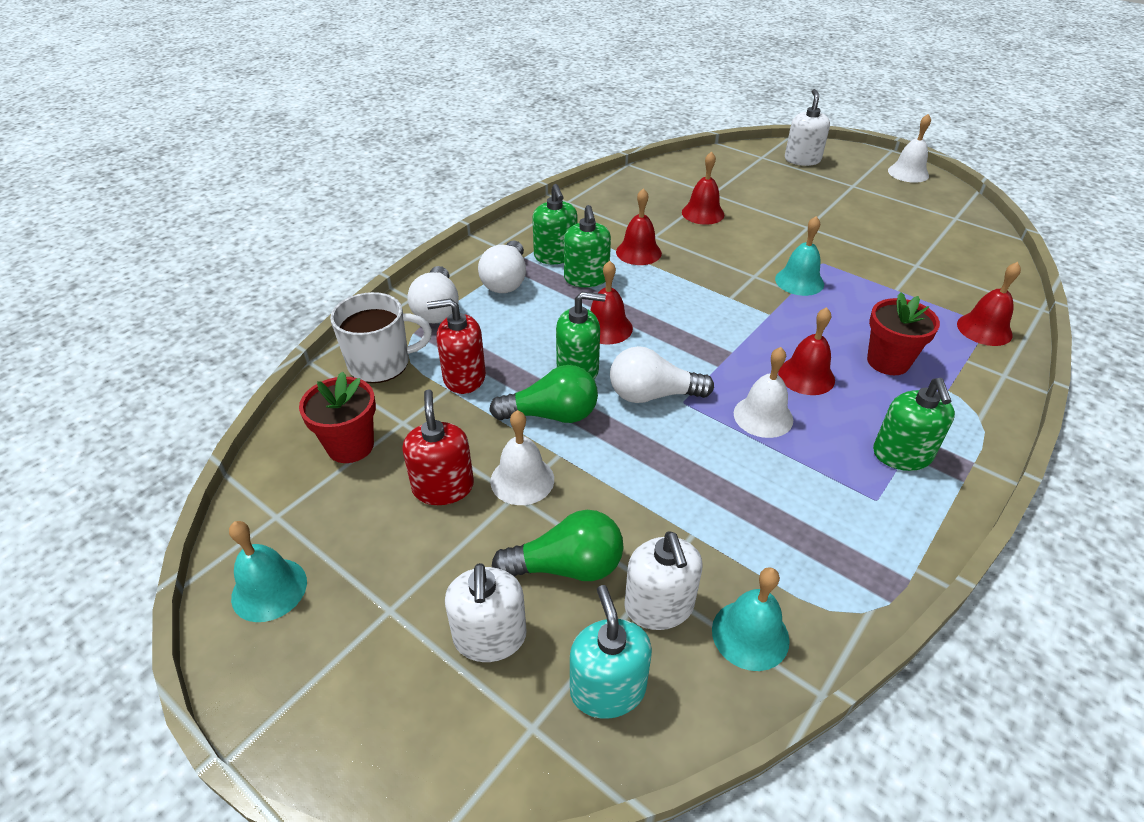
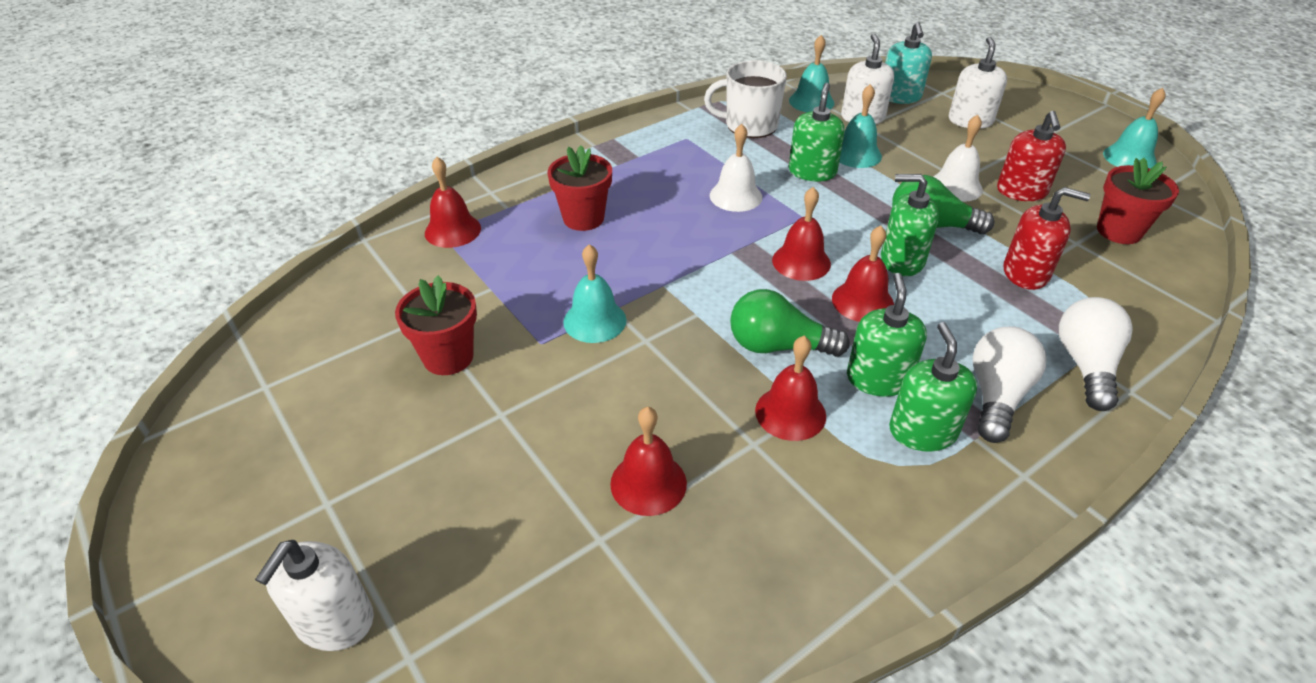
camera: 165 degrees left, 0 degrees up
white mug [330,292,432,383] -> white mug moved to [704,60,787,138]
green light bulb [492,510,624,581] -> green light bulb moved to [730,289,850,357]
white light bulb [610,346,714,403] -> none
red bell [778,307,835,395] -> red bell moved to [772,187,831,281]
green soap dispenser [873,378,955,471] -> green soap dispenser moved to [789,83,845,181]
white bell [888,114,931,183] -> none
none -> red flower pot [395,276,477,375]
none -> turquoise bell [839,84,882,168]

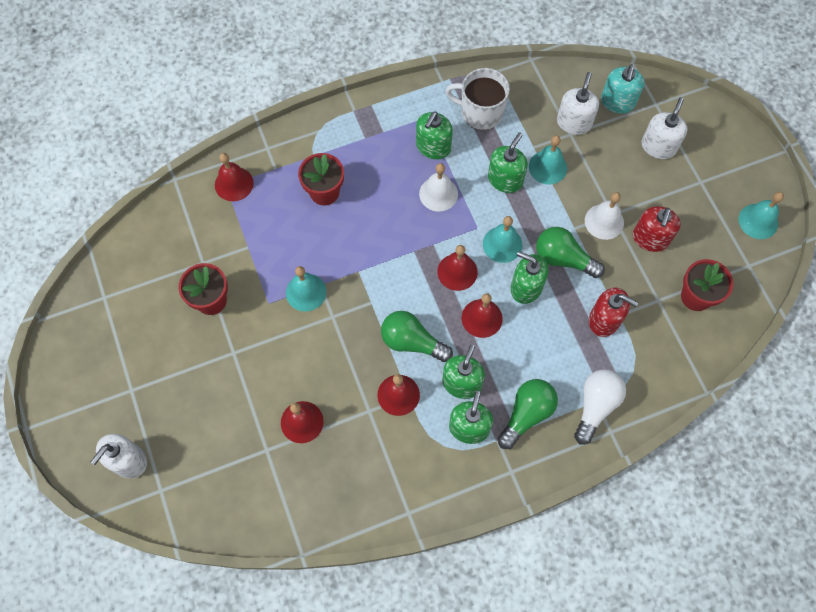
camera: 15 degrees right, 25 degrees up
turquoise bell [789,35,834,112] -> turquoise bell moved to [483,216,522,263]
white light bulb [973,326,1047,443] -> green light bulb [497,379,558,449]
none -> green soap dispenser [416,111,453,160]

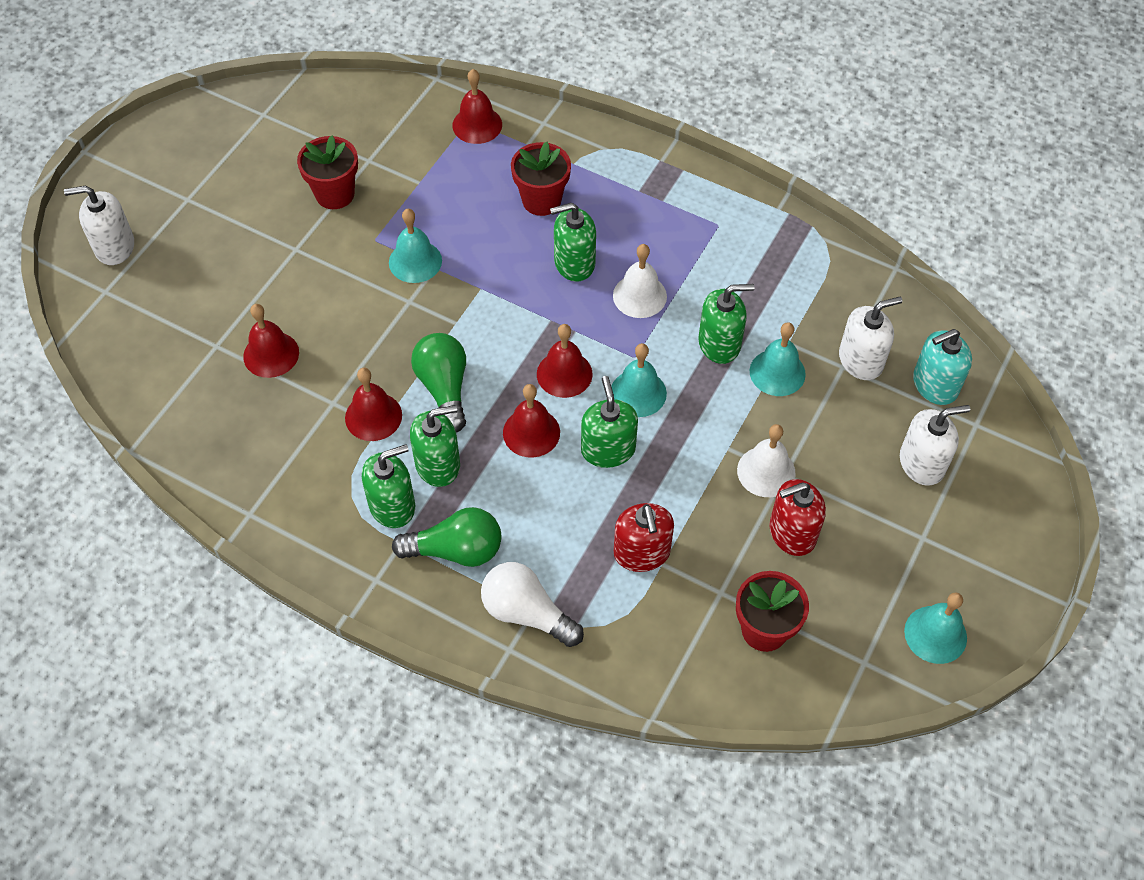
camera: 50 degrees right, 10 degrees down
green soap dispenser [416,111,453,160] -> green soap dispenser moved to [550,203,596,282]
white mug [445,68,510,130] -> none
green light bulb [536,227,605,278] -> none
white light bulb [574,369,626,445] -> white light bulb turned 135 degrees counterclockwise [481,562,584,647]

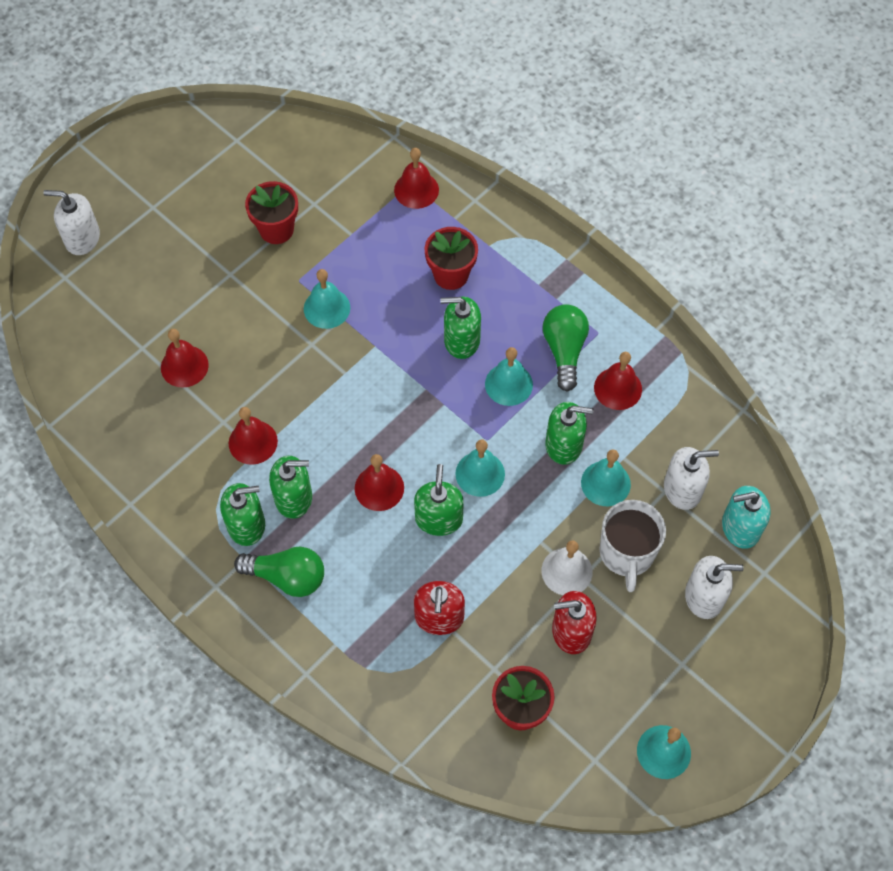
camera: 15 degrees right, 5 degrees up
green light bulb [411,333,466,433] -> green light bulb moved to [543,304,589,392]
white light bulb [481,562,584,647] -> none
red bell [537,324,593,398] -> red bell moved to [594,352,642,410]
white bell [613,244,667,318] -> turquoise bell [485,347,533,406]
none -> white mug [600,500,666,592]

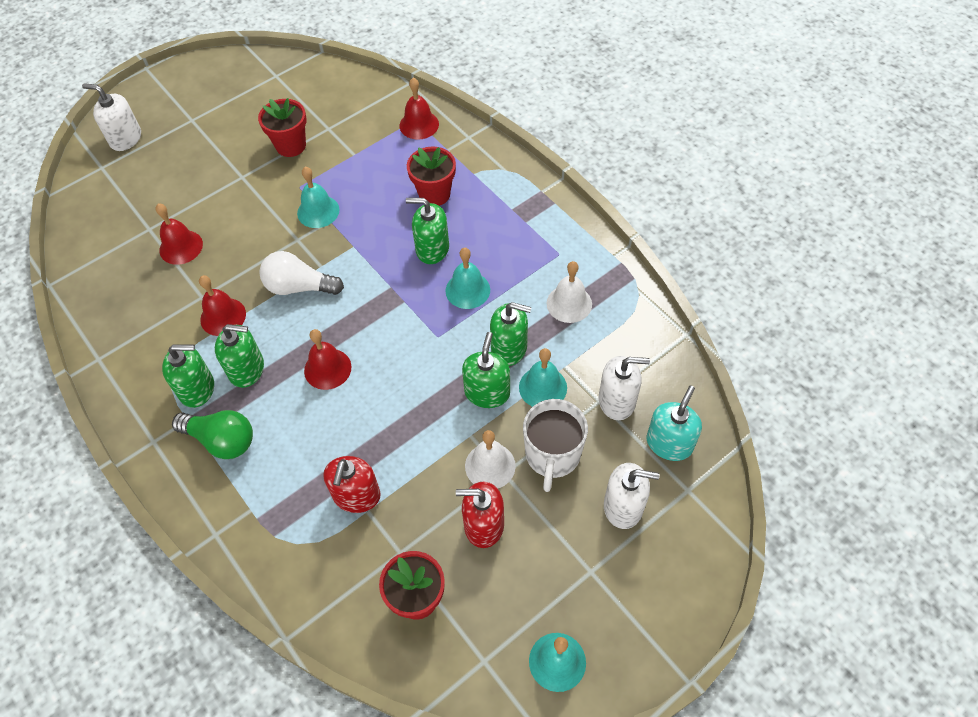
camera: 10 degrees right, 5 degrees down
green soap dispenser [414,464,464,536] -> green soap dispenser moved to [462,332,510,408]
turquoise bell [455,440,505,497] -> none
green light bulb [543,304,589,392] -> none
red bell [594,352,642,410] -> white bell [547,261,592,323]
turquoise soap dispenser [722,486,771,549] -> turquoise soap dispenser turned 120 degrees clockwise [647,385,702,461]
none -> white light bulb [259,251,344,295]

